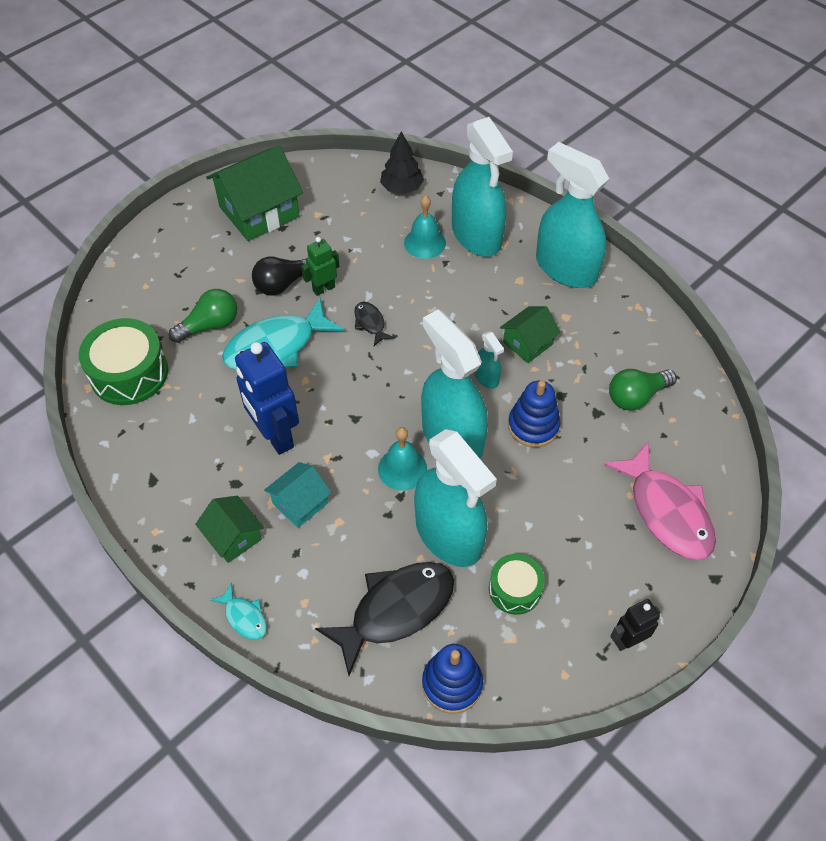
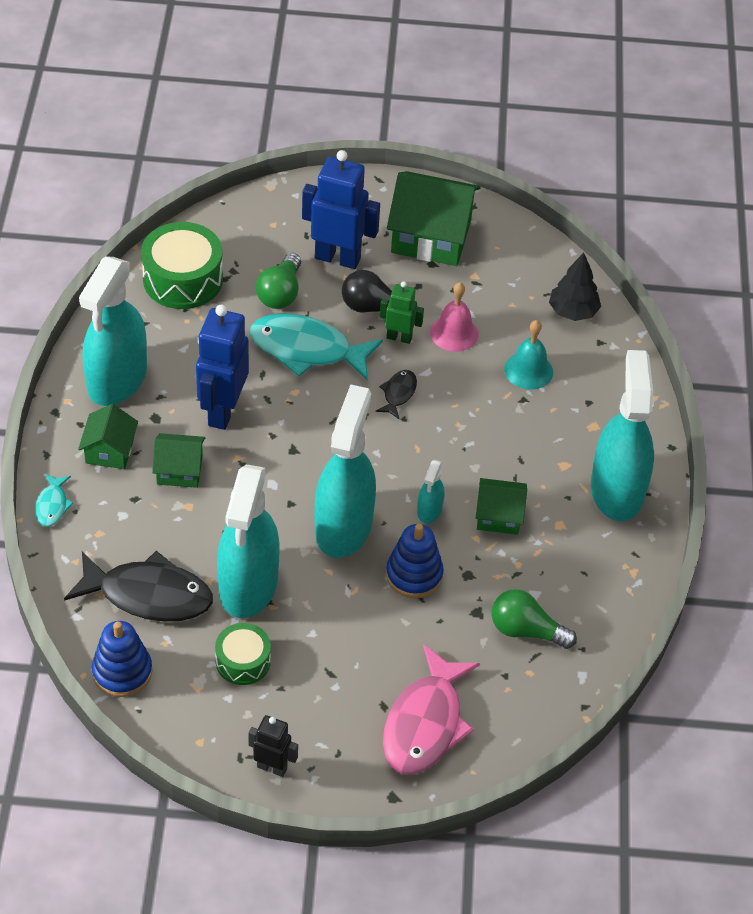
camera: 45 degrees right, 5 degrees down
green light bulb [169,289,237,343] -> green light bulb turned 90 degrees clockwise [256,253,301,309]
turquoise house [264,462,332,528] -> green house [152,433,205,488]
turquoise bell [378,427,427,491] -> none
turquoise spray bottle [452,117,513,257] -> turquoise spray bottle moved to [79,256,147,406]
none -> blue robot [302,150,380,269]
none -> pink bell [430,282,479,352]

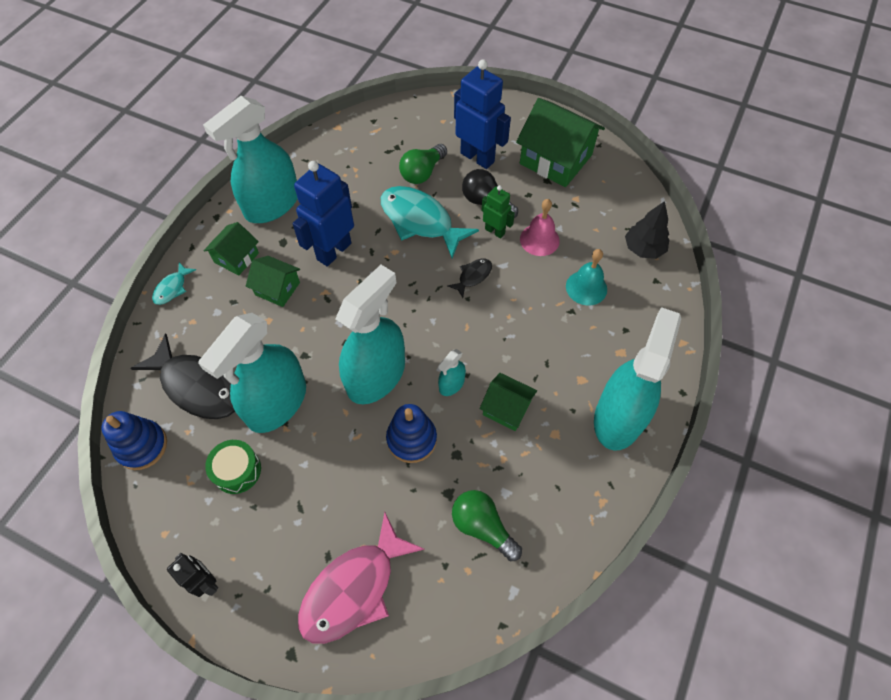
camera: 25 degrees right, 10 degrees up
green drum [141,222,223,309] -> none

